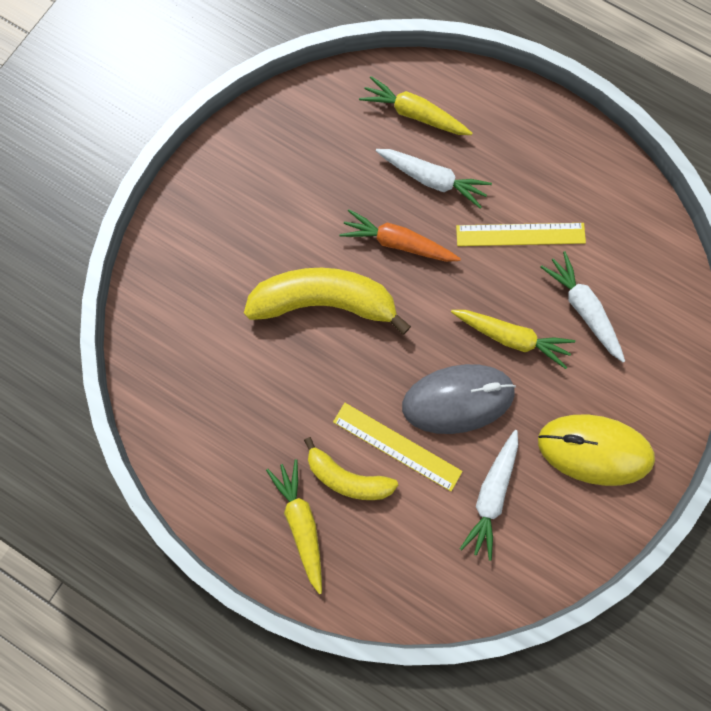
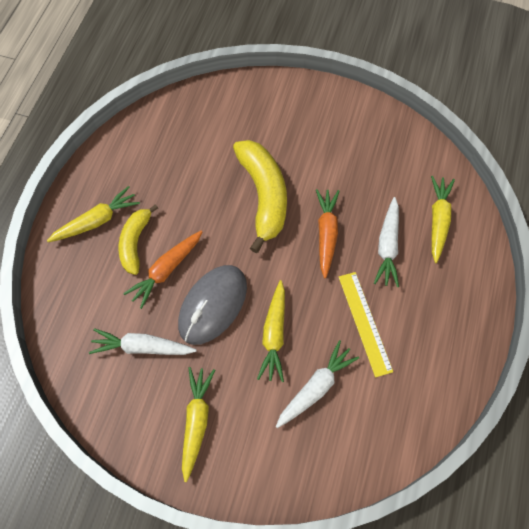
camera: 75 degrees right, 10 degrees down
yellow ruler [333,403,463,491] -> orange carrot [123,230,203,309]
grey mouse [402,364,516,434] -> grey mouse turned 60 degrees clockwise [178,265,247,345]
yellow mouse [538,414,655,486] -> yellow carrot [182,367,215,482]

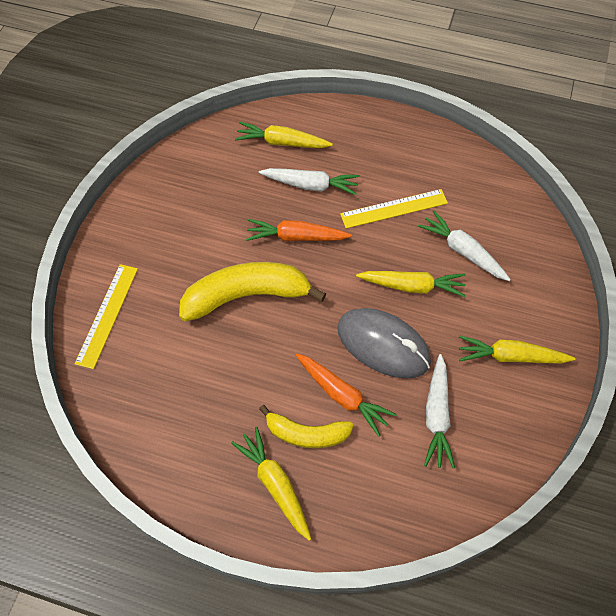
camera: 90 degrees left, 5 degrees down
none -> yellow ruler [75,264,138,369]

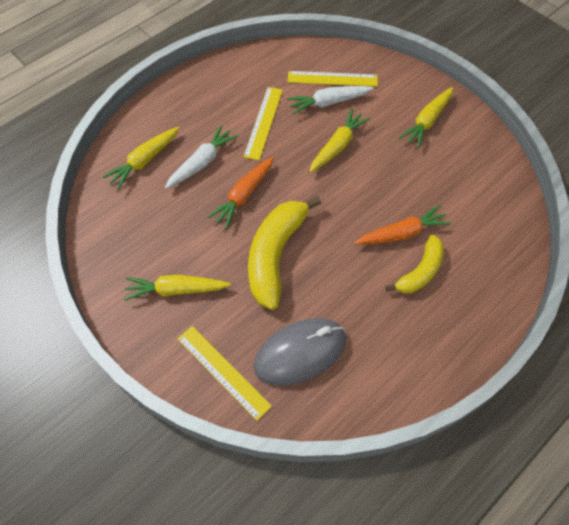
camera: 60 degrees left, 0 degrees up
yellow carrot [231,427,311,541] -> yellow carrot moved to [124,275,231,301]
grey mouse [338,308,431,379] -> grey mouse moved to [253,318,346,386]
white carrot [424,354,455,469] -> none
none -> yellow ruler [288,71,378,87]

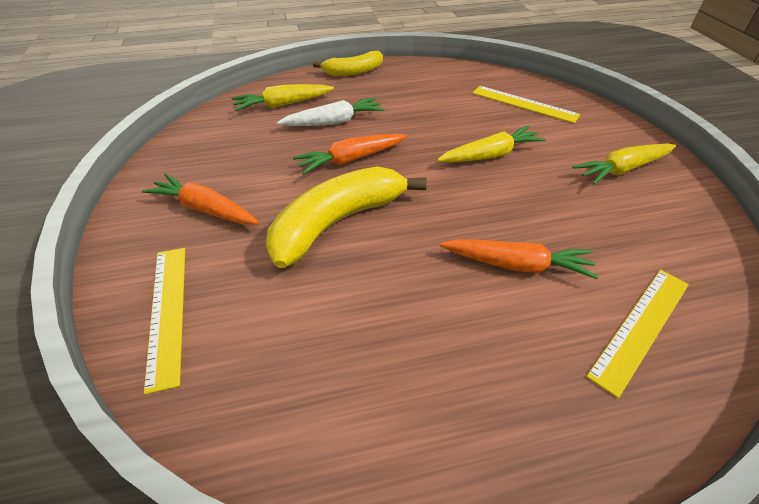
camera: 30 degrees right, 15 degrees down
yellow carrot [124,275,231,301] -> orange carrot [142,173,259,225]
yellow ruler [243,87,283,160] -> yellow ruler moved to [586,270,689,398]
grey mouse [253,318,346,386] -> none
white carrot [287,86,374,115] -> none
yellow banana [385,235,444,293] -> yellow banana moved to [313,51,383,76]

